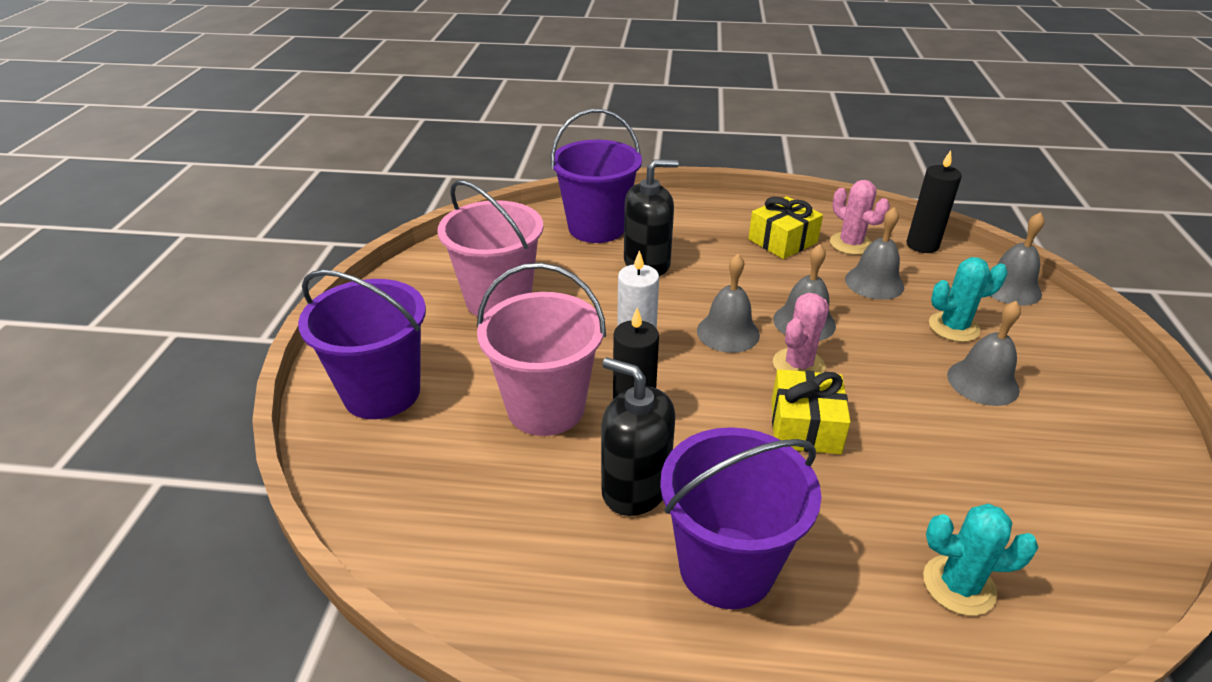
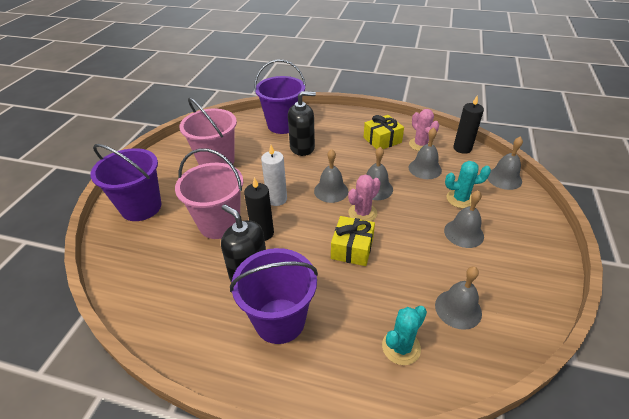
camera: 10 degrees right, 5 degrees up
turquoise cactus [923,503,1039,616] -> turquoise cactus turned 60 degrees counterclockwise [382,306,427,365]
none -> grey bell [435,267,482,330]

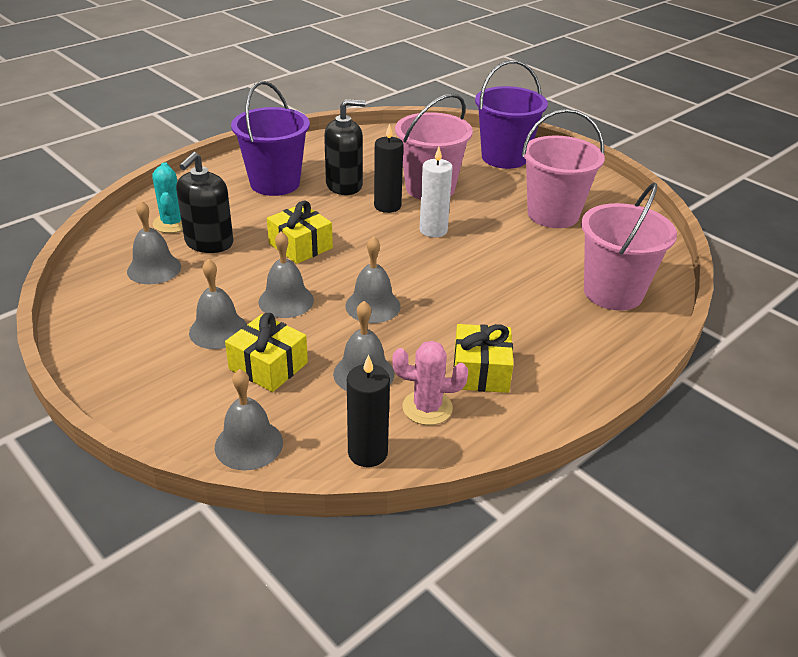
camera: 120 degrees right, 5 degrees down
purple bucket [254,59,306,134] -> pink bucket [581,183,677,311]
black soap dispenser [288,91,316,156] -> black soap dispenser moved to [176,152,233,253]
grey bell [314,149,348,203] -> grey bell moved to [258,231,314,318]
pink cactus [348,175,381,221] -> none
turquoise cactus [445,161,491,208] -> yellow gift [225,313,308,392]

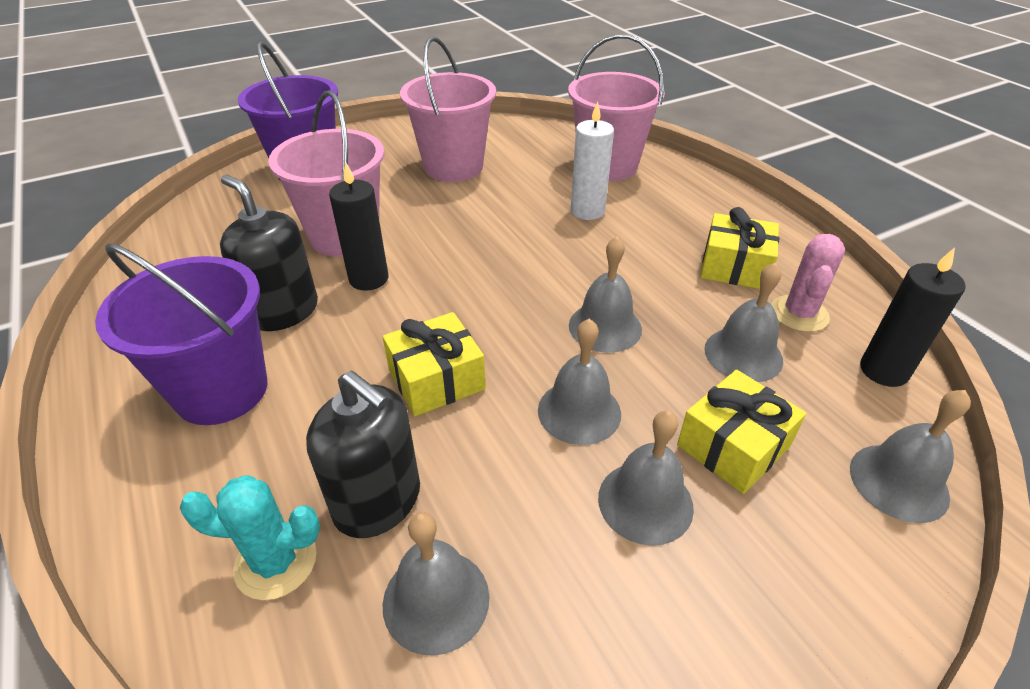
camera: 75 degrees left, 5 degrees up
black soap dispenser [324,99,365,195] -> black soap dispenser turned 45 degrees counterclockwise [220,175,318,331]
white candle [419,147,453,238] -> white candle moved to [571,101,614,220]

